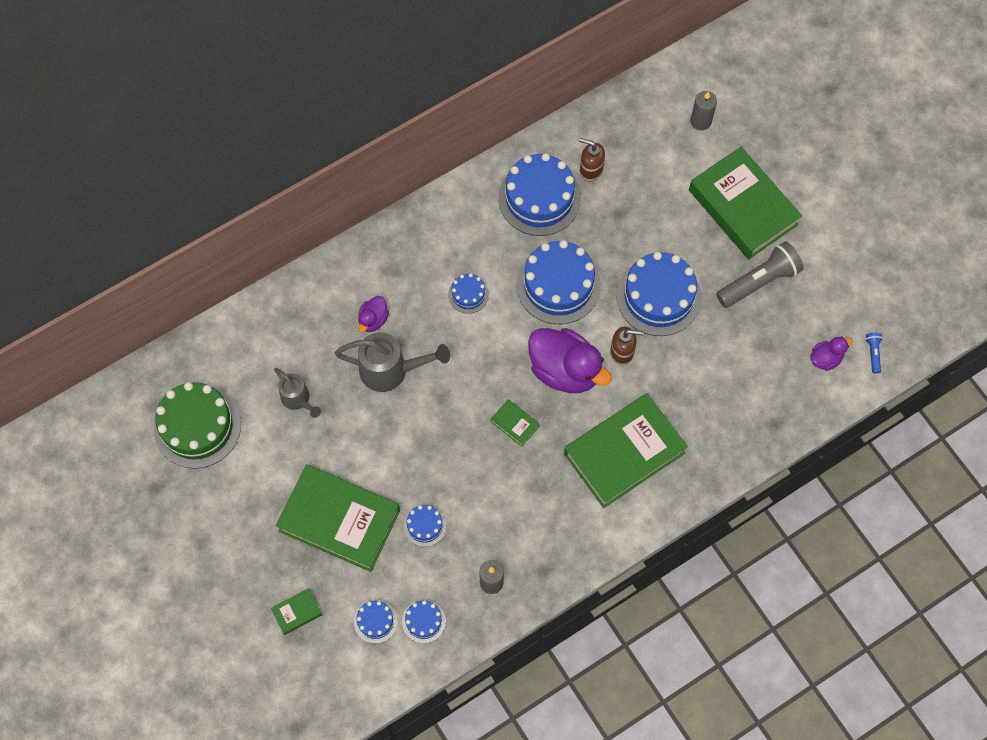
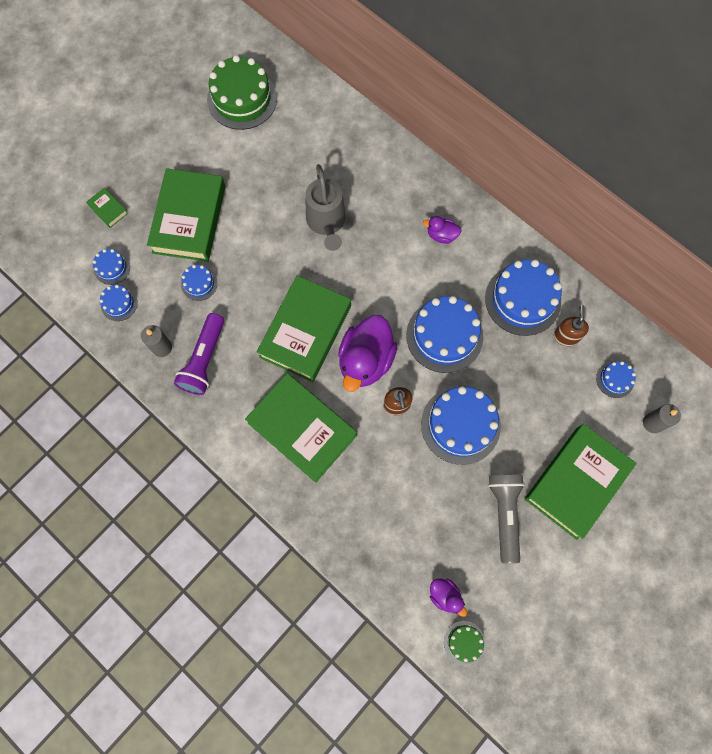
camera: 75 degrees right, 5 degrees up
grey watering can [274,368,321,418] -> none
purple duck [358,296,389,332] -> purple duck moved to [423,216,461,244]
blue cake [448,273,489,314] -> blue cake moved to [596,361,636,398]
green book [491,399,540,447] -> green book [257,275,351,382], size x2.46
grey flashlight [716,241,804,308] -> grey flashlight turned 135 degrees counterclockwise [488,475,525,564]
blue flashlight [865,333,882,373] -> green cake [444,621,485,665]
none -> purple flashlight [174,313,224,395]

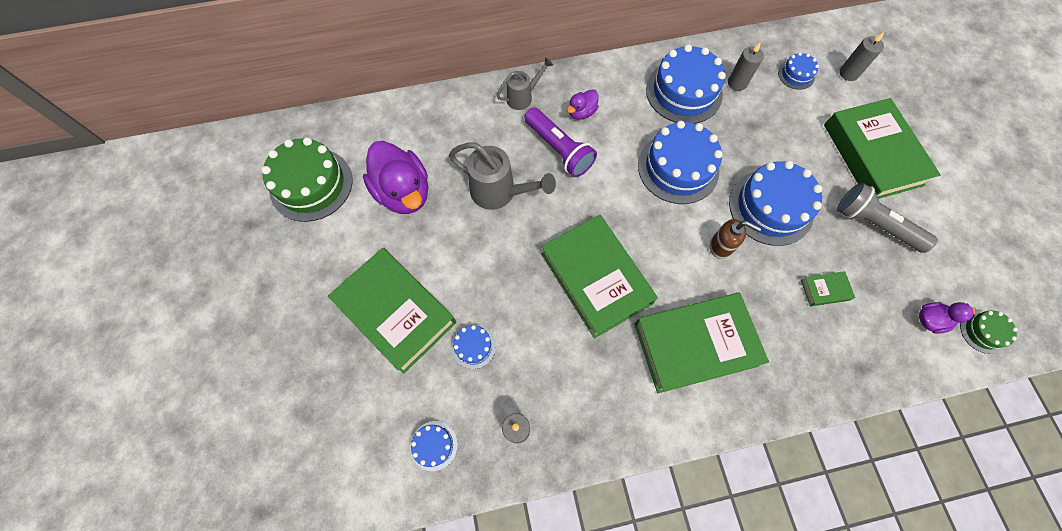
camera: 55 degrees left, 5 degrees down
green book [86,188,128,228] -> green book moved to [801,271,855,306]
blue cake [93,249,130,285] -> none
purple flashlight [174,313,224,395] -> purple flashlight moved to [524,107,597,177]
purple duck [338,315,397,392] -> purple duck moved to [363,141,428,214]
brown soap dispenser [554,305,589,346] -> grey candle [728,43,764,91]
none -> grey watering can [497,57,553,110]

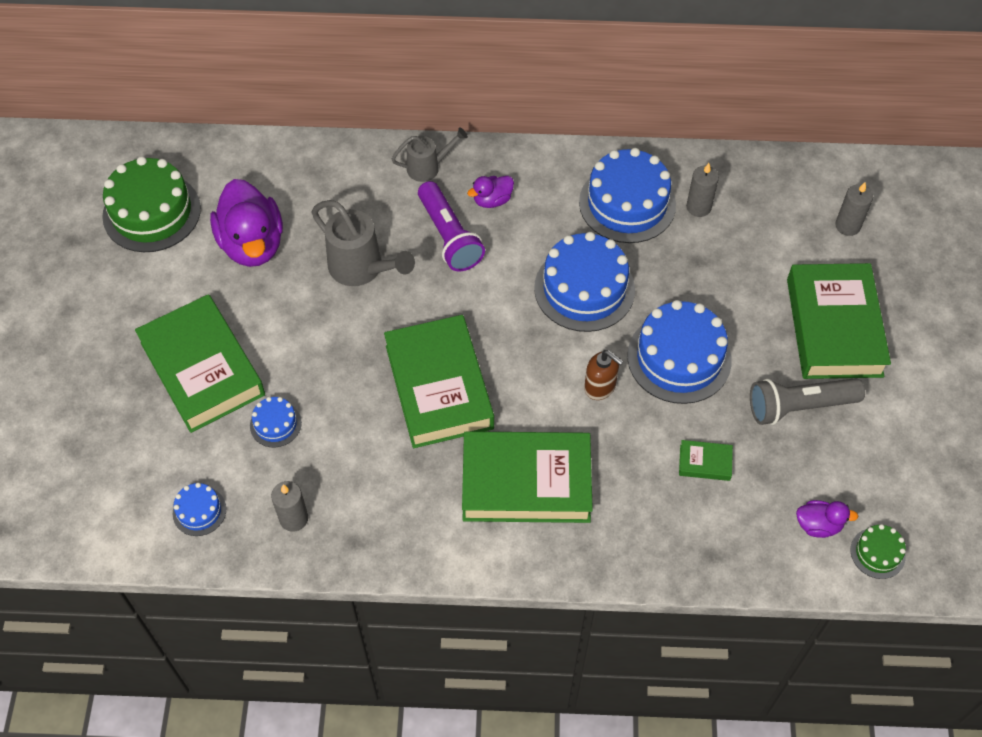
camera: 15 degrees right, 10 degrees down
blue cake [778,52,819,90] -> none
grey flashlight [837,183,938,253] -> grey flashlight turned 60 degrees counterclockwise [750,378,865,425]

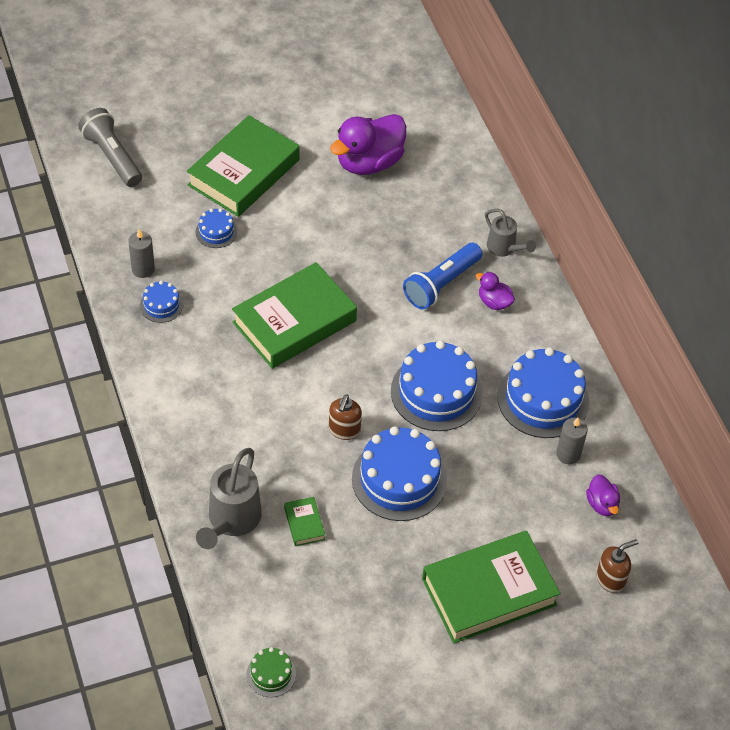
camera: 65 degrees right, 5 degrees down
green cake [102,156,201,252] -> none
blue cake [173,483,226,536] -> blue cake moved to [140,281,183,323]
grey watering can [312,200,415,286] -> grey watering can moved to [196,448,262,549]
purple flashlight [418,181,485,272] -> blue flashlight [403,243,483,310]
green book [462,431,593,523] -> none
grey flashlight [750,378,865,425] -> grey flashlight moved to [78,108,142,187]
purple duck [796,500,858,538] -> purple duck moved to [586,474,620,516]
grey candle [835,182,873,236] -> brown soap dispenser [596,539,638,593]

